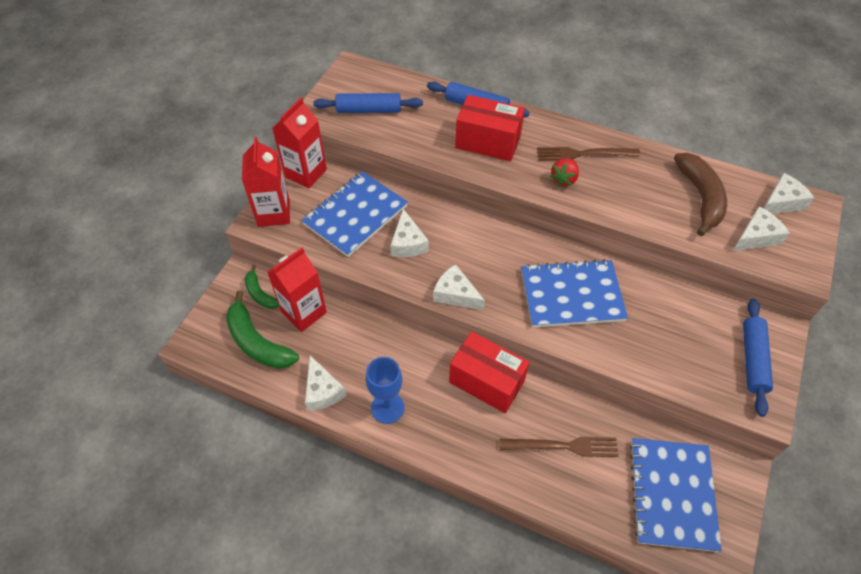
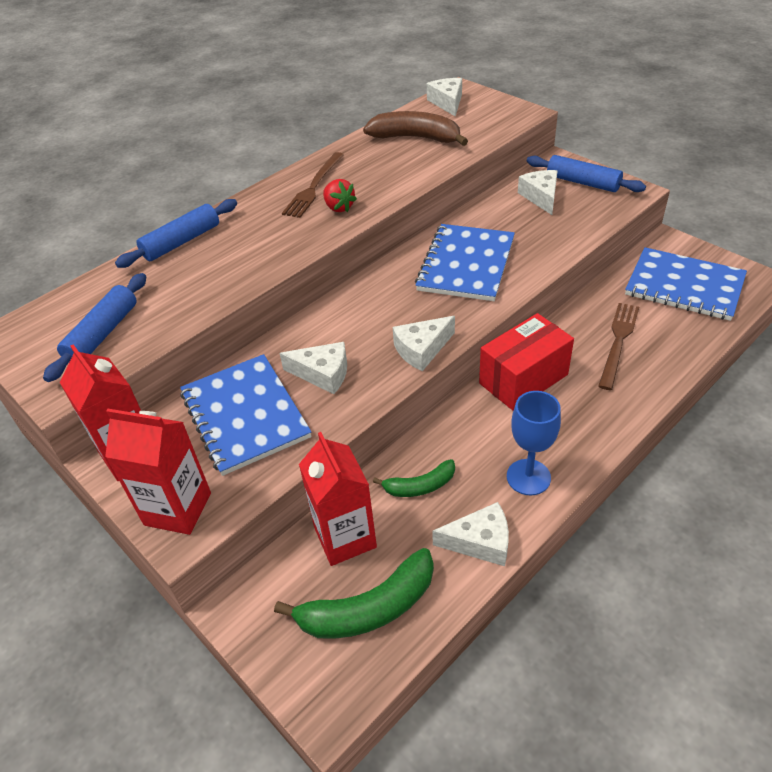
camera: 65 degrees left, 10 degrees down
green banana [245,265,279,309] -> green banana moved to [373,459,455,497]
red box [455,95,525,161] -> none
white cheese [733,206,790,251] -> white cheese moved to [518,170,558,215]

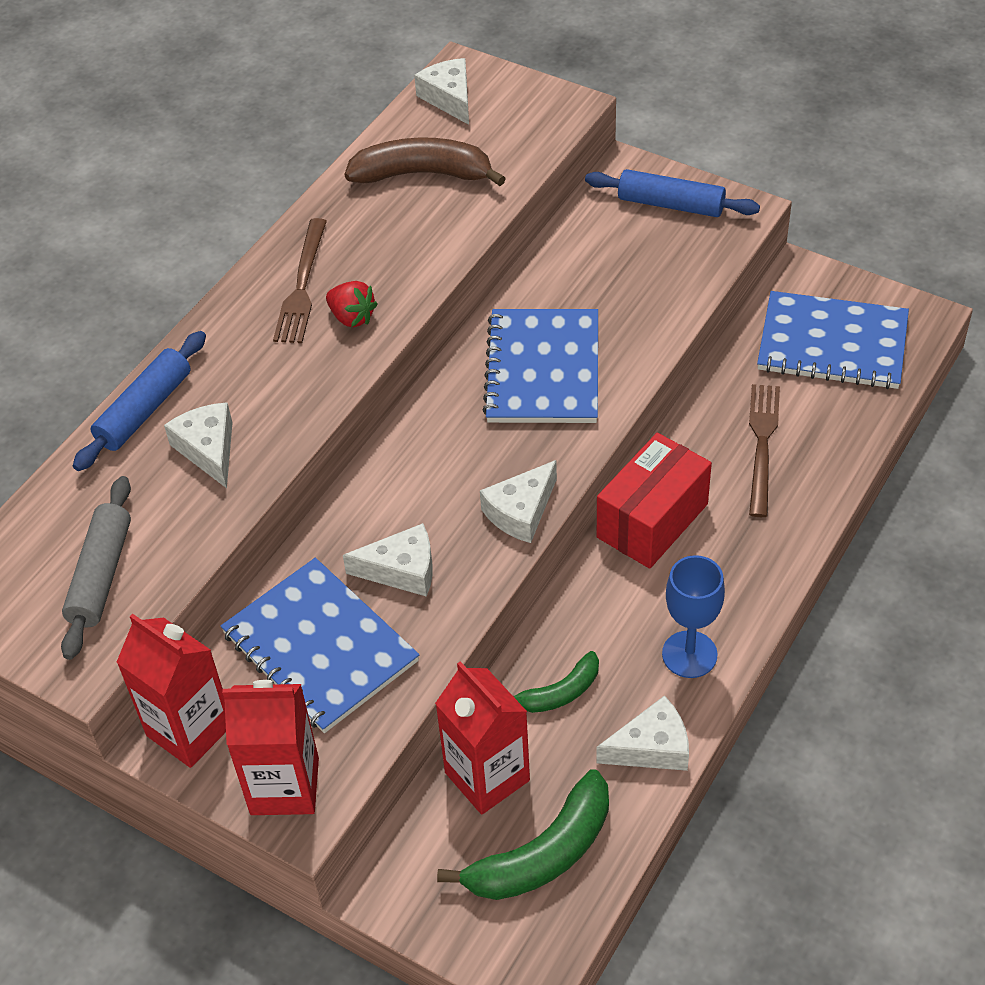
camera: 15 degrees left, 5 degrees up
blue rolling pin [43,273,146,382] -> grey rolling pin [61,476,131,660]
white cheese [518,170,558,215] -> white cheese moved to [164,402,232,488]

